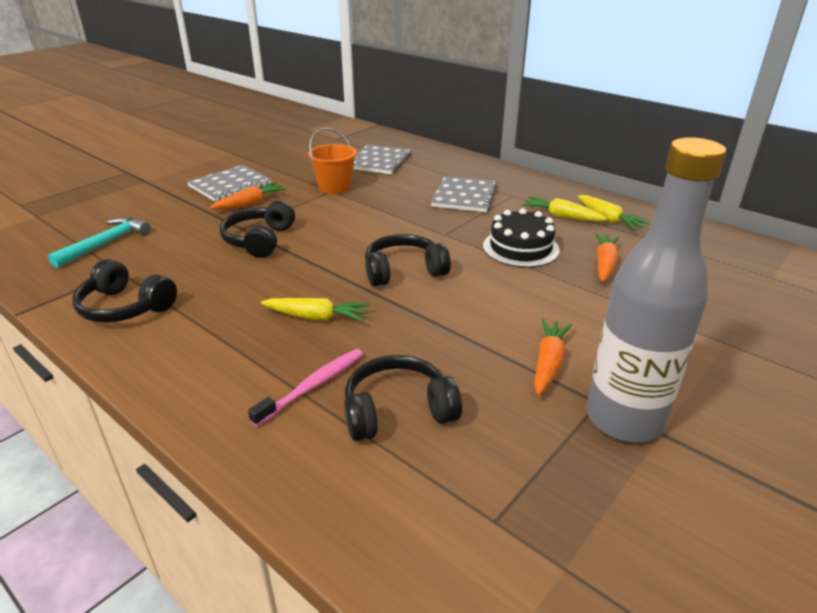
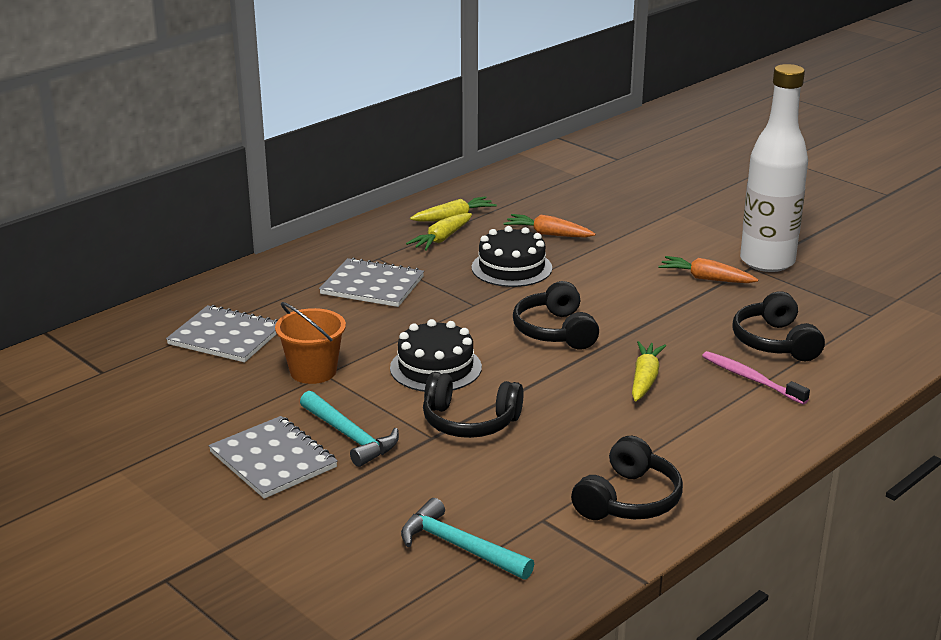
camera: 85 degrees left, 5 degrees down
orange carrot [209,182,287,210] -> turquoise hammer [300,391,399,467]
grey bottle [586,137,727,442] -> white bottle [740,64,808,272]
none -> black cake [390,319,482,392]

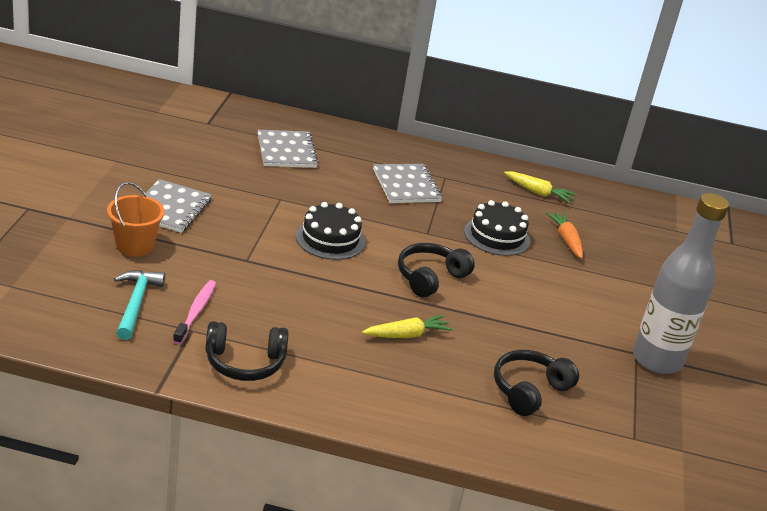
camera: 50 degrees right, 5 degrees up
orange bucket [275,302,346,384] -> orange bucket moved to [107,182,165,257]
turquoise hammer [300,391,399,467] -> none
yellow carrot [406,213,472,251] -> none
black headphones [423,372,524,438] -> none
orange carrot [658,256,758,283] -> none
pink toothbrush [702,351,810,405] -> pink toothbrush moved to [173,280,216,345]
white bottle [740,64,808,272] -> grey bottle [633,193,729,374]

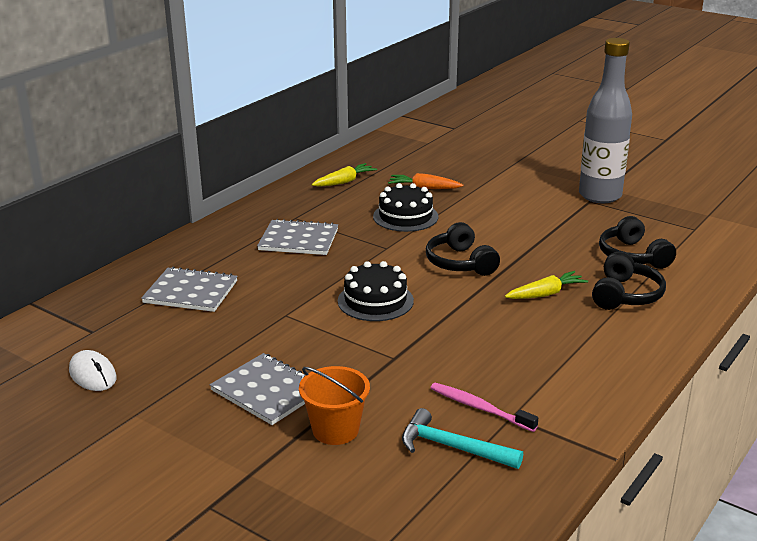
camera: 60 degrees left, 5 degrees down
black headphones [206,321,288,381] -> black headphones moved to [592,252,666,310]
yellow carrot [362,315,453,338] -> yellow carrot turned 60 degrees clockwise [505,271,588,299]
none -> white mouse [69,350,117,391]

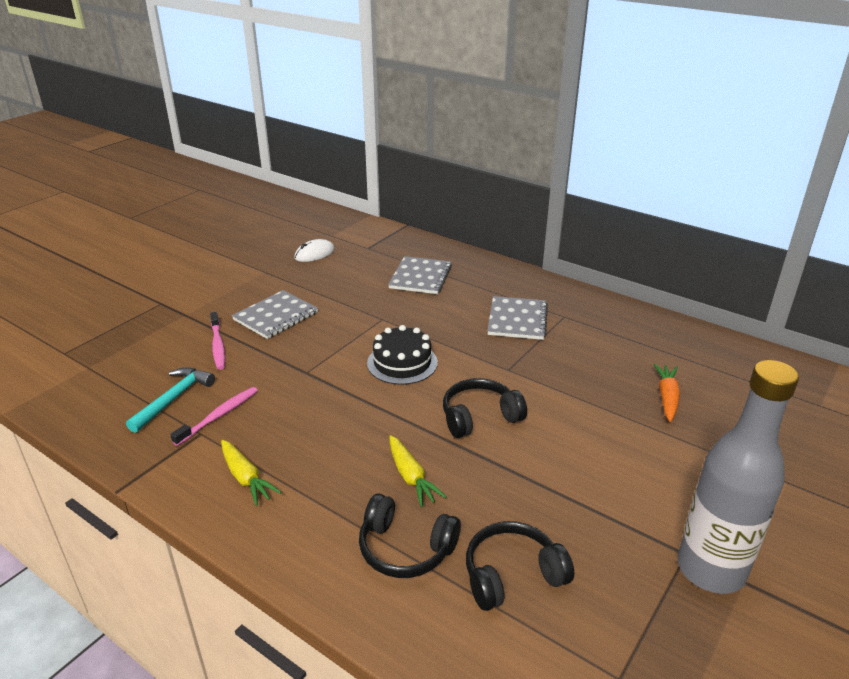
camera: 90 degrees right, 5 degrees up
orange bucket [299,366,370,445] -> pink toothbrush [210,312,225,370]
yellow carrot [312,163,377,187] -> yellow carrot moved to [221,440,281,506]
black cake [373,183,439,232] -> none

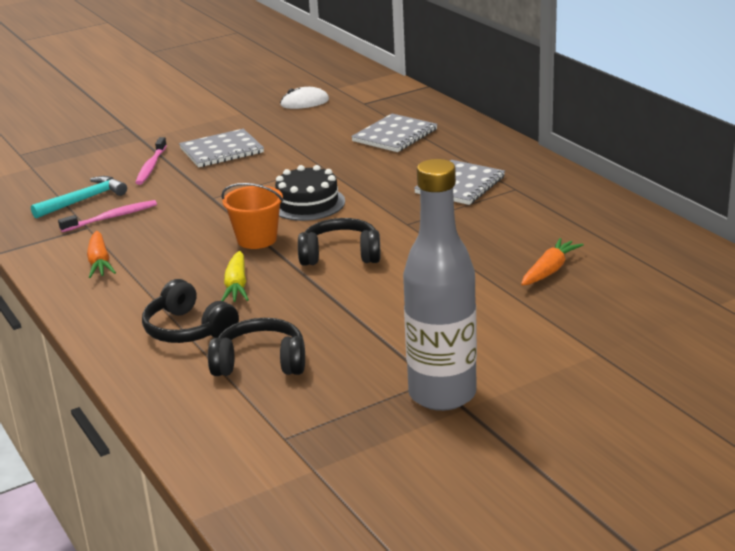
camera: 25 degrees right, 5 degrees down
yellow carrot [221,440,281,506] -> orange carrot [87,231,116,278]
none -> orange bucket [221,183,283,249]

